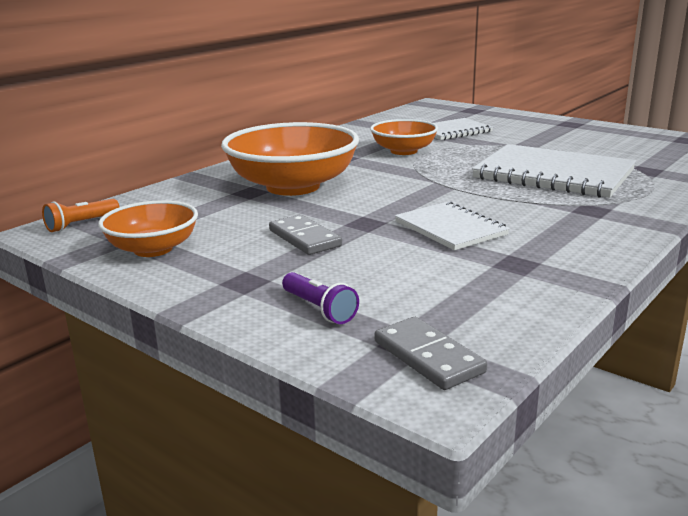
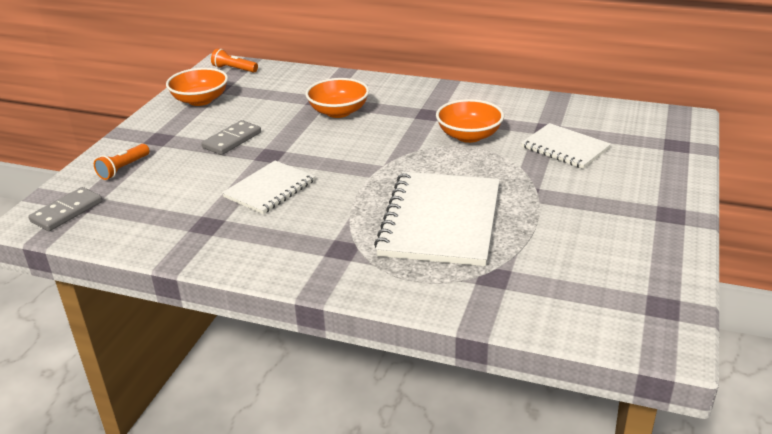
camera: 70 degrees right, 10 degrees up
orange bowl [221,122,359,196] -> orange bowl [305,78,369,118], size x0.58
purple flashlight [282,272,359,324] -> orange flashlight [94,144,150,180]

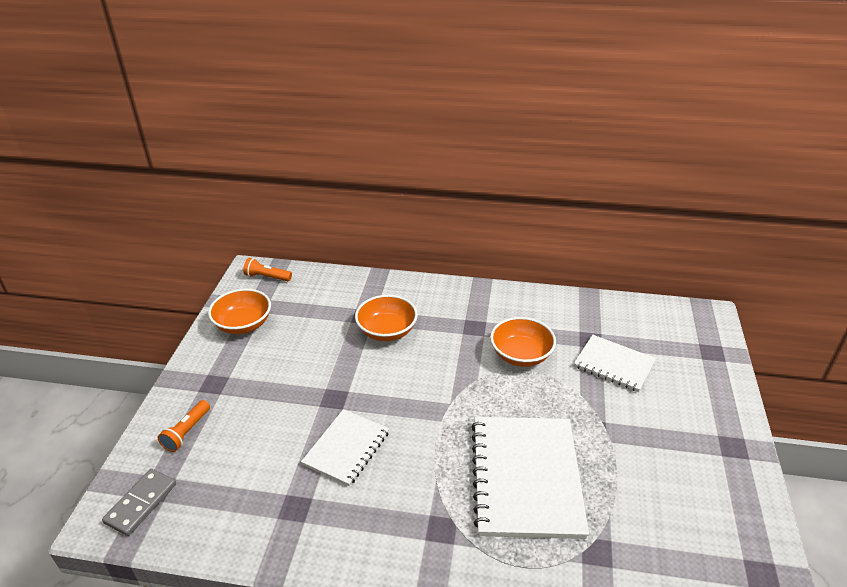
camera: 10 degrees left, 5 degrees up
grey domino [201,120,261,155] -> none

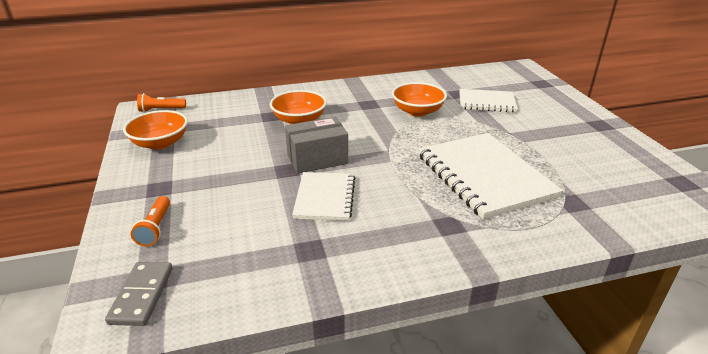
camera: 25 degrees left, 5 degrees down
none -> grey box [285,117,348,174]

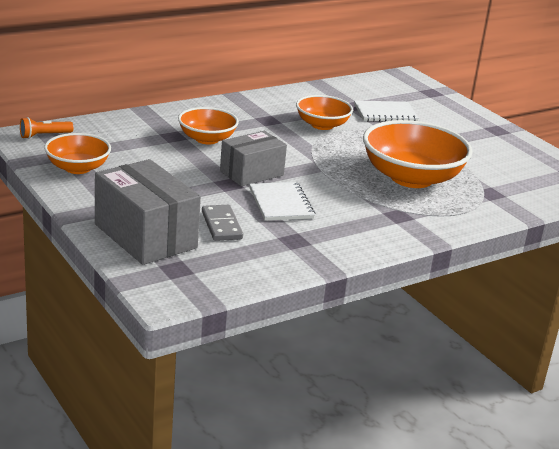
camera: 20 degrees left, 5 degrees down
grey domino [105,262,173,326] -> grey domino moved to [202,205,243,241]
orange flashlight [131,196,170,246] -> grey box [95,159,201,265]
white notebook [419,133,563,219] -> orange bowl [363,120,472,188]

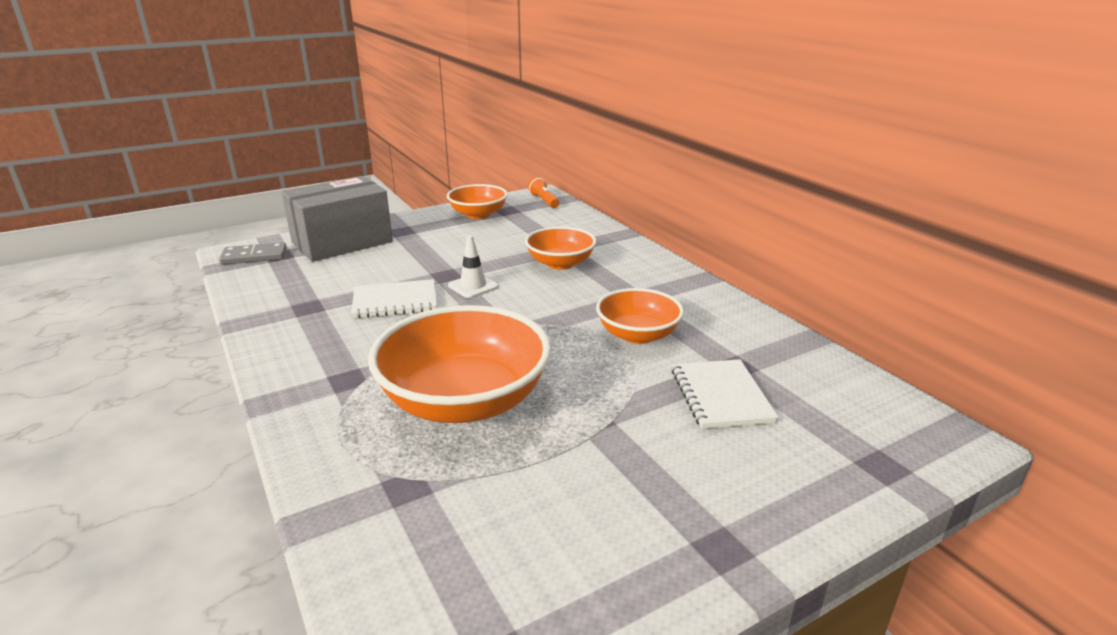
camera: 95 degrees right, 0 degrees up
grey domino [202,205,243,241] -> grey domino moved to [219,242,286,265]
grey box [220,131,287,186] -> white traffic cone [448,235,499,298]

